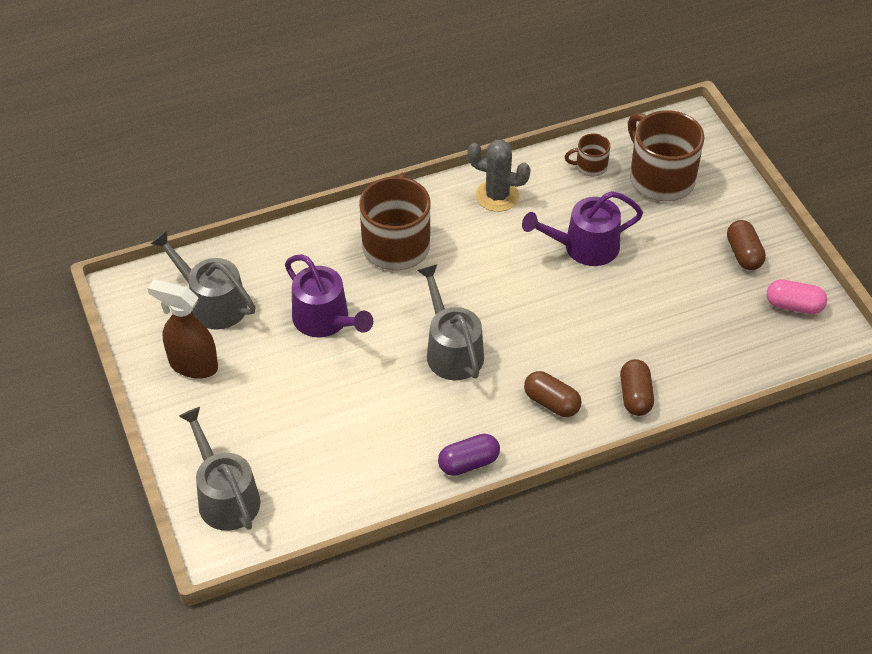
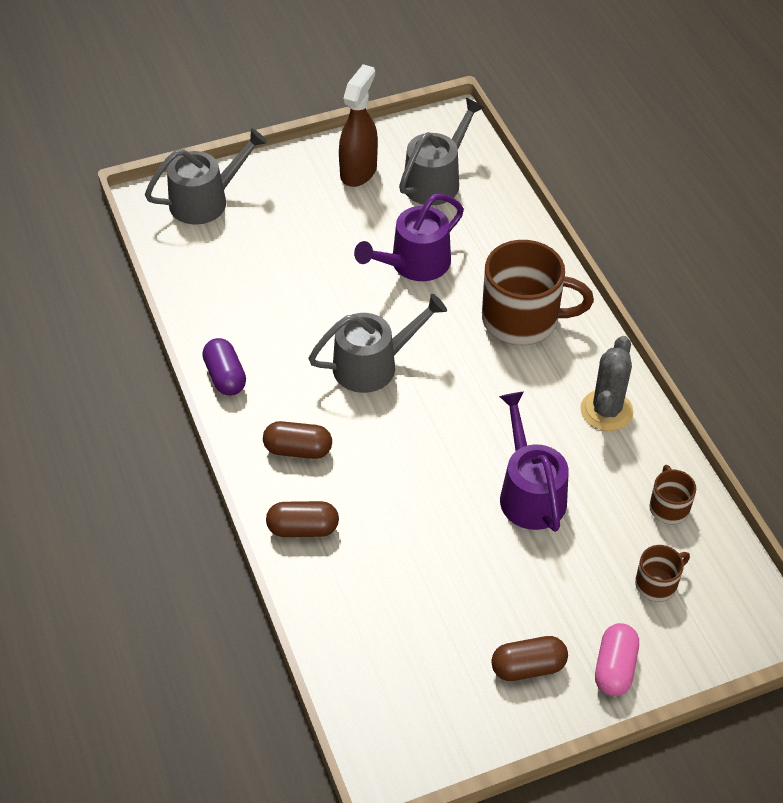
camera: 90 degrees right, 0 degrees up
brown capsule [524,371,582,417] -> brown capsule turned 60 degrees clockwise [263,421,332,459]
brown mug [628,110,704,201] -> brown mug [635,545,690,602], size x0.48
pink capsule [767,279,827,314] -> pink capsule moved to [595,623,639,696]

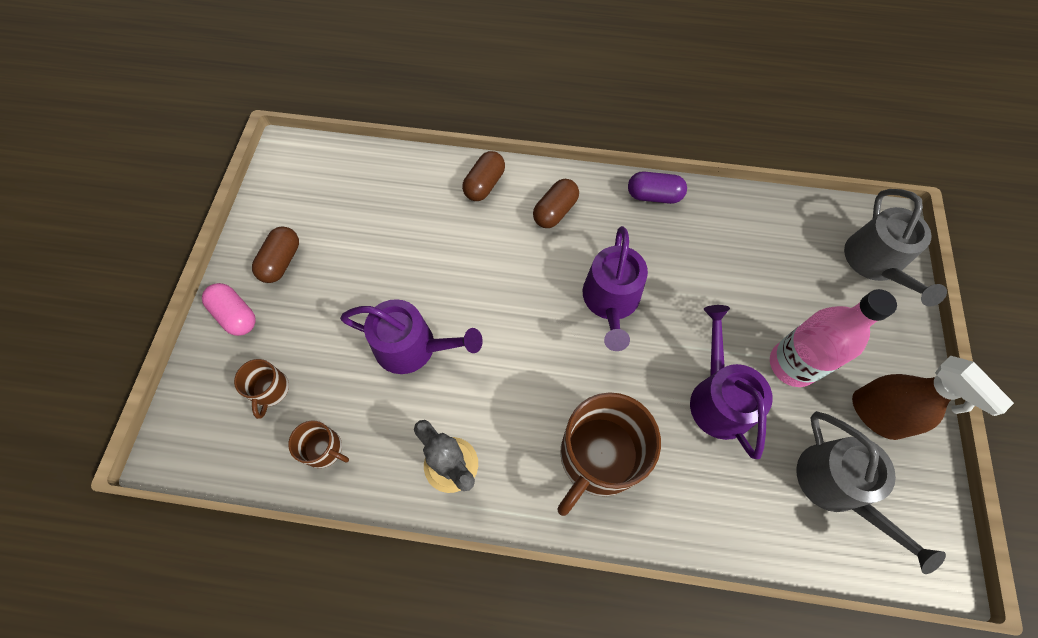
camera: 120 degrees right, 15 degrees up
grey watering can [308,294,447,393] -> purple watering can [583,226,648,351]
none -> pink bottle [770,289,897,387]

